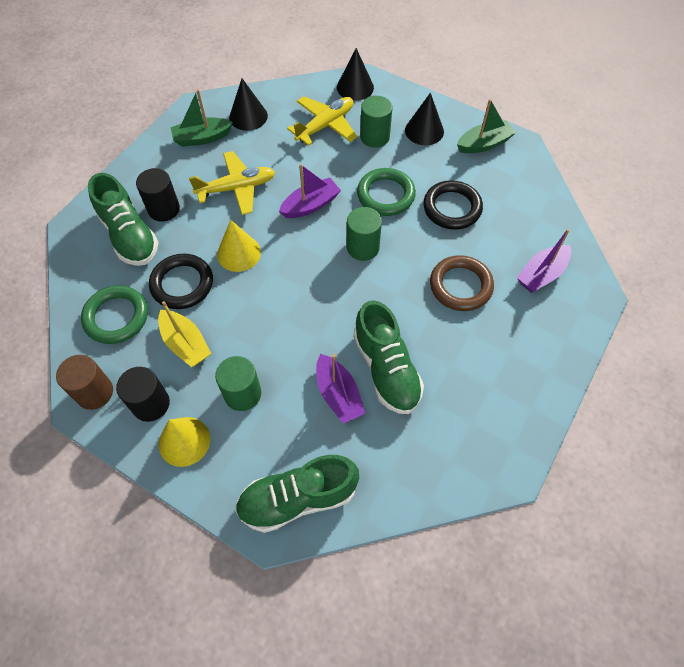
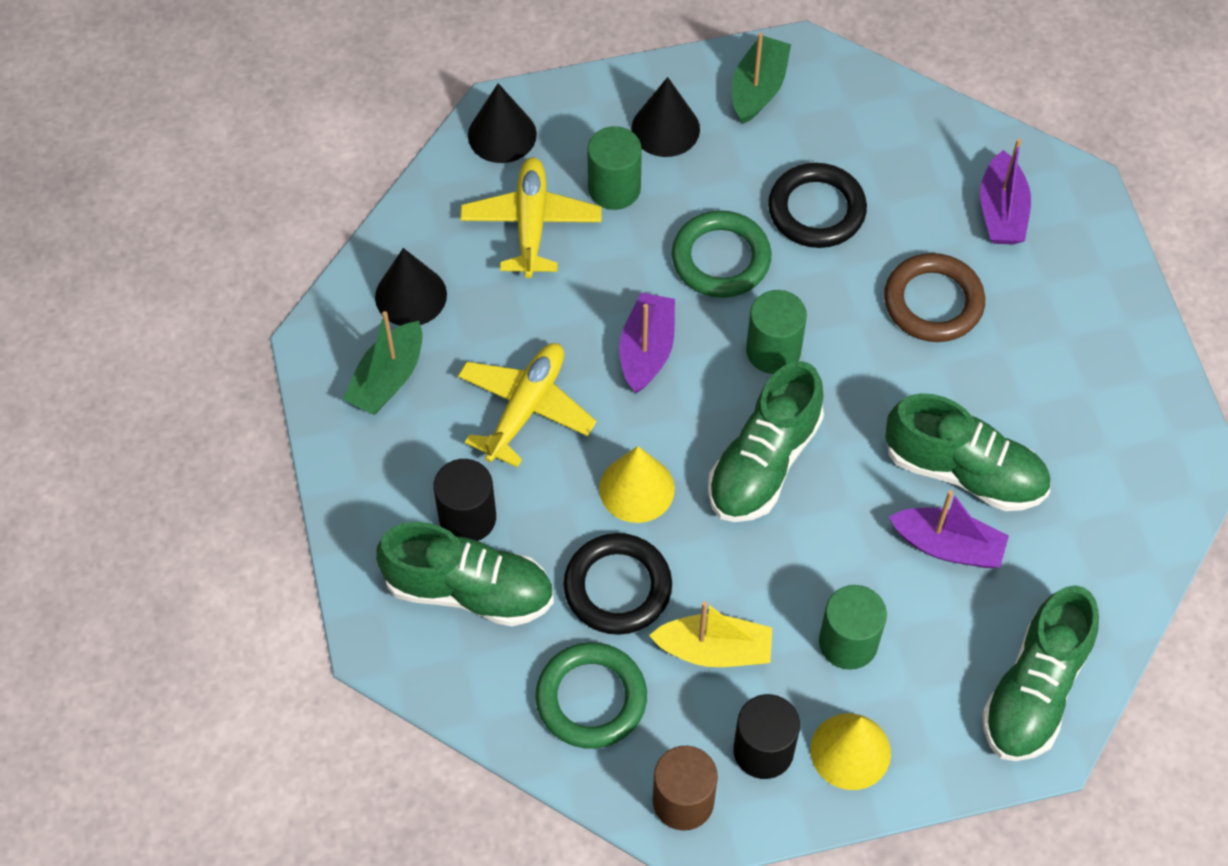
camera: 45 degrees left, 0 degrees up
none -> green shoe [708,361,824,522]

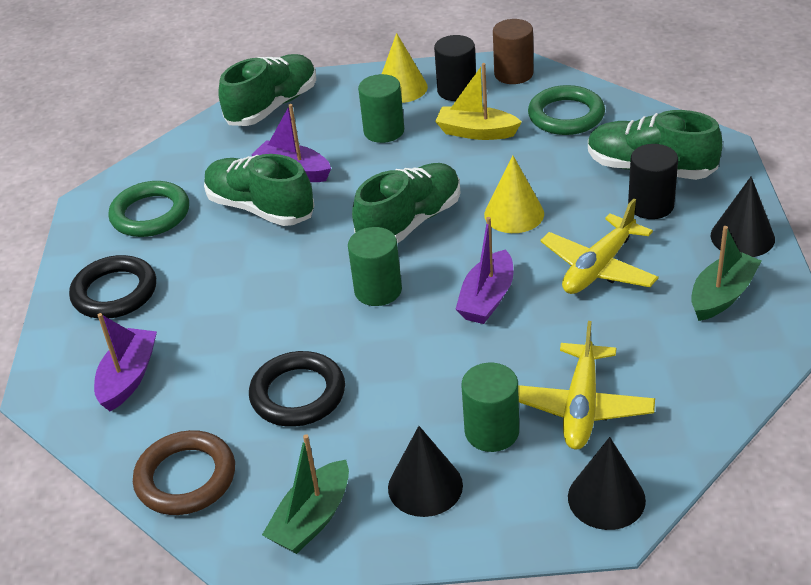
camera: 165 degrees left, 20 degrees down
black cone [375,248,447,326] -> black cone moved to [711,176,775,257]
black ring [563,533,672,635] -> black ring moved to [69,255,156,319]
green ring [672,210,771,298] -> green ring moved to [108,181,189,237]
brown ring [884,253,985,342] -> brown ring moved to [133,430,235,515]

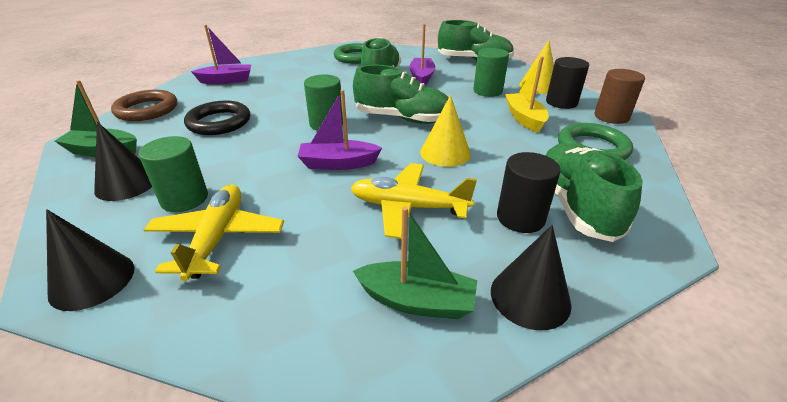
camera: 60 degrees right, 5 degrees down
black ring [69,255,156,319] -> none
yellow plane [518,321,655,449] -> yellow plane turned 105 degrees clockwise [144,184,284,281]

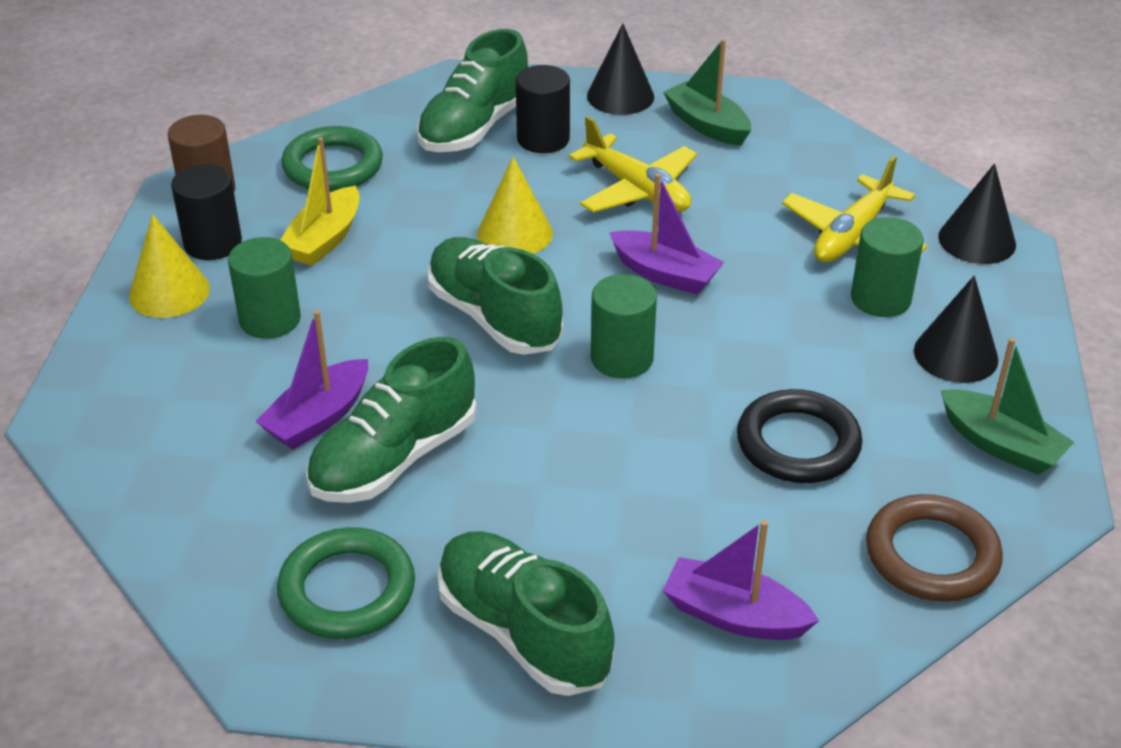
camera: 145 degrees left, 5 degrees up
green shoe [438,20,514,60] -> green shoe moved to [437,531,615,696]

